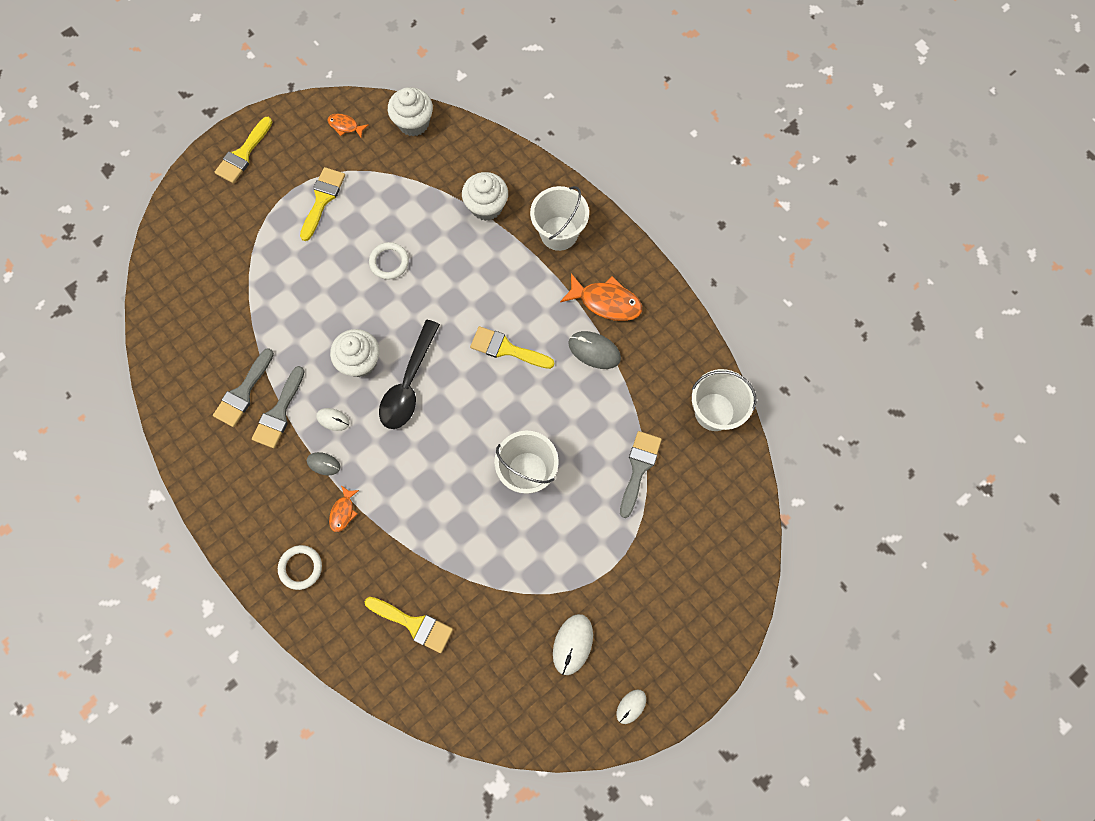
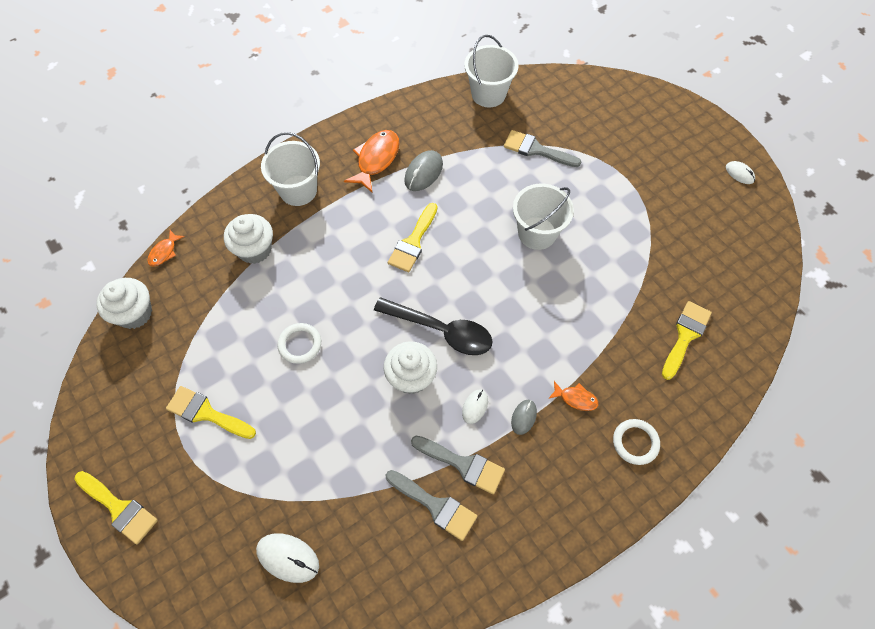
camera: 85 degrees left, 10 degrees down
orange fish [327,114,369,139] -> orange fish moved to [147,230,185,267]
white mouse [553,614,593,675] -> white mouse moved to [256,533,319,583]

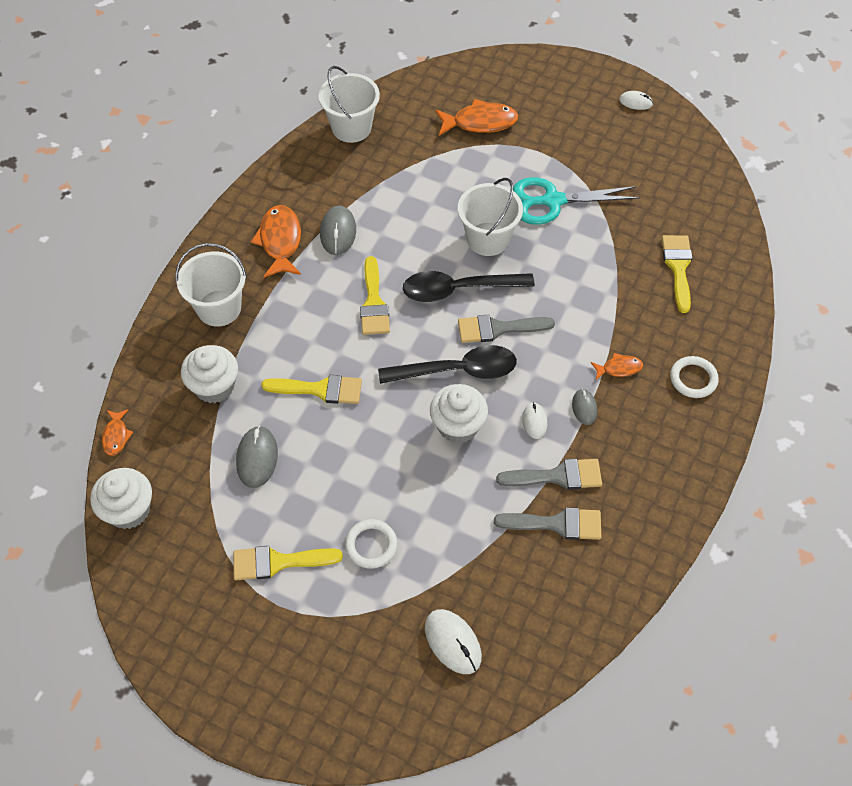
camera: 30 degrees left, 5 degrees down
yellow brush [74,471,158,544] -> yellow brush moved to [261,375,362,404]
white mouse [256,533,319,583] -> white mouse turned 60 degrees clockwise [425,609,482,674]
white ring [278,323,321,364] -> white ring moved to [345,519,397,568]
grey brush [504,130,581,167] -> grey brush moved to [458,315,555,343]
none -> grey mouse [236,426,278,488]
none -> black spoon [403,271,535,302]
none -> orange fish [435,99,518,136]
none -> turquoise scissors [513,177,640,225]

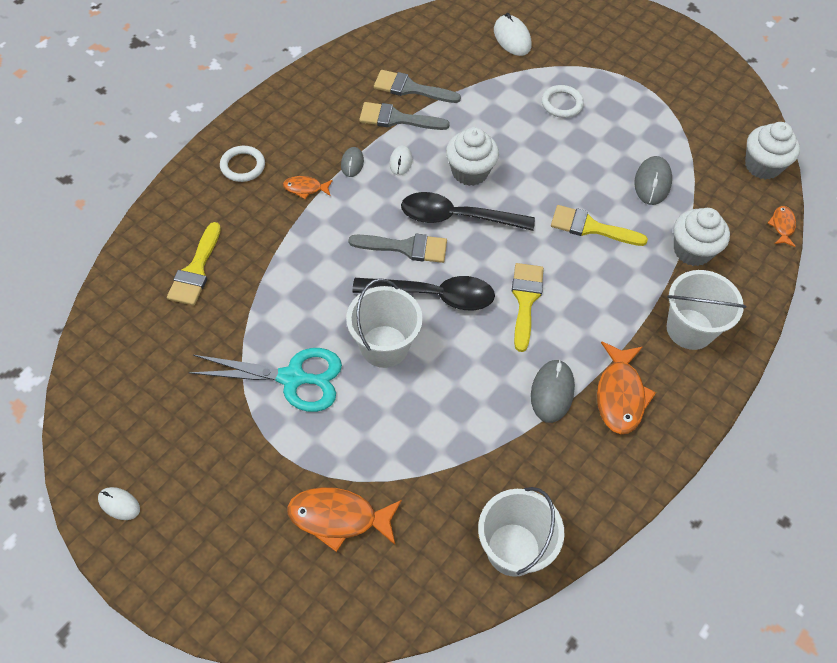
camera: 170 degrees left, 0 degrees up
yellow brush [233,546,343,580] -> none

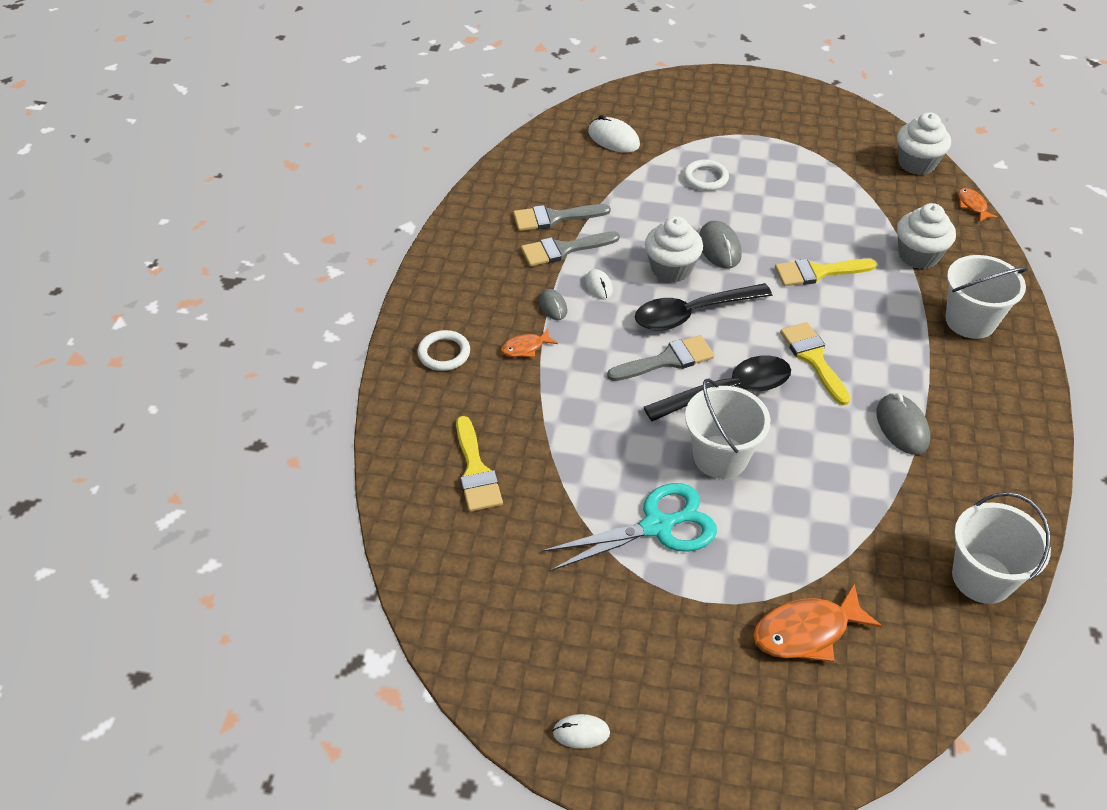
camera: 25 degrees left, 10 degrees down
orange fish [597,341,656,434] -> none
grey mouse [634,156,672,205] -> grey mouse moved to [699,221,742,269]

